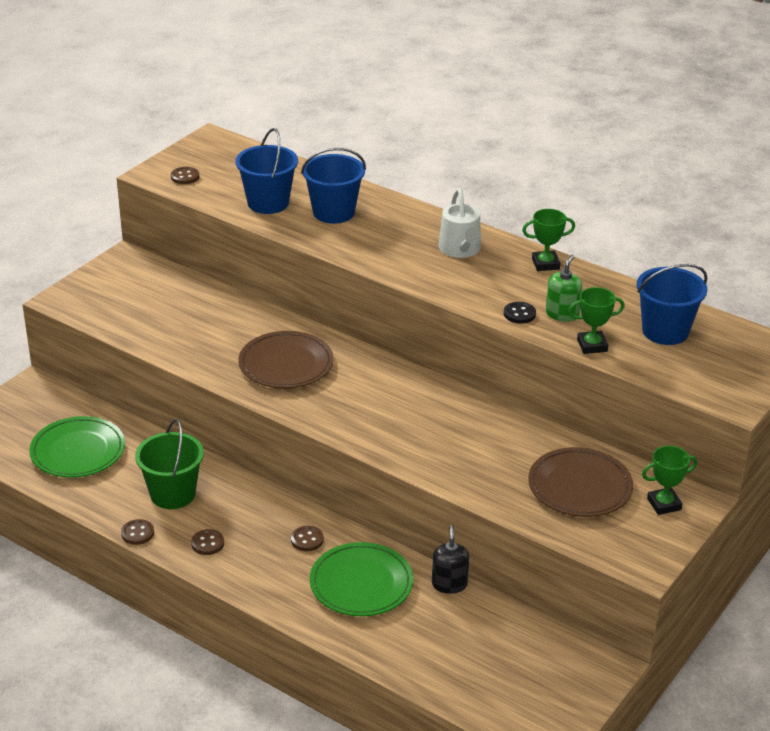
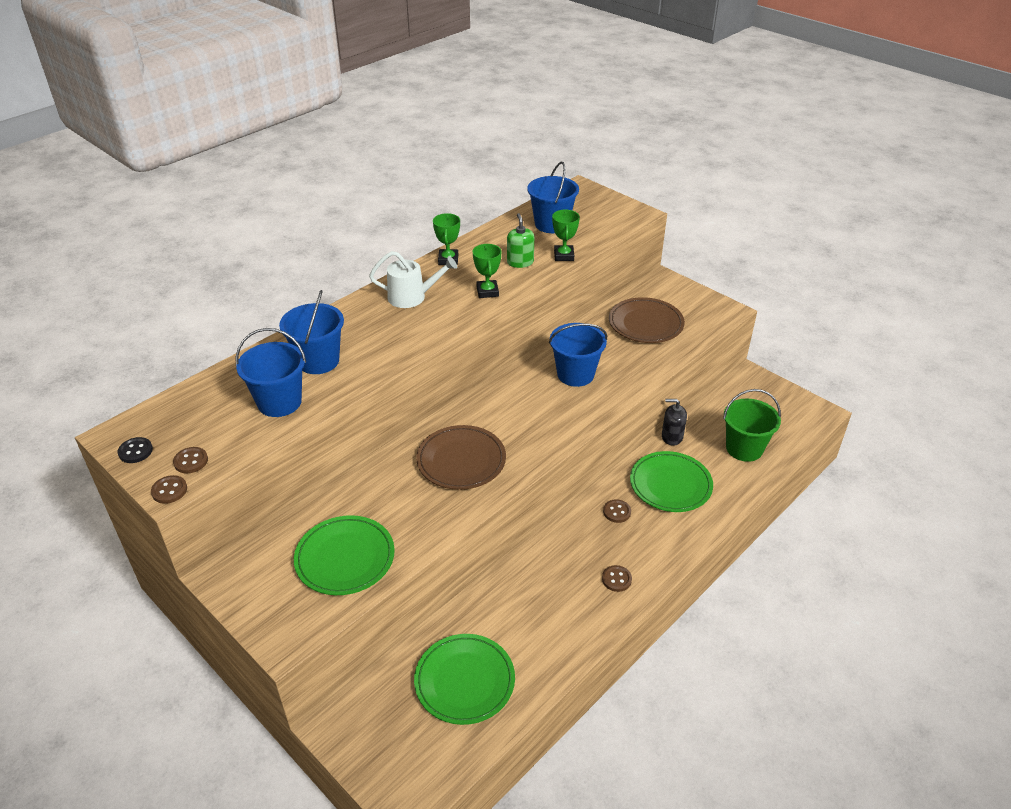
camera: 80 degrees left, 5 degrees up
brown button [121,519,154,545] -> brown button moved to [151,475,187,504]
green bucket [135,419,204,509] -> green bucket moved to [723,389,781,462]
black button [504,302,536,324] -> black button moved to [117,437,153,463]
green soap dispenser [546,255,582,322] -> green soap dispenser turned 45 degrees clockwise [507,213,534,268]
green trophy [642,446,697,515] -> green trophy moved to [473,244,501,298]
none -> green plate [294,515,395,595]
none -> blue bucket [549,323,607,387]

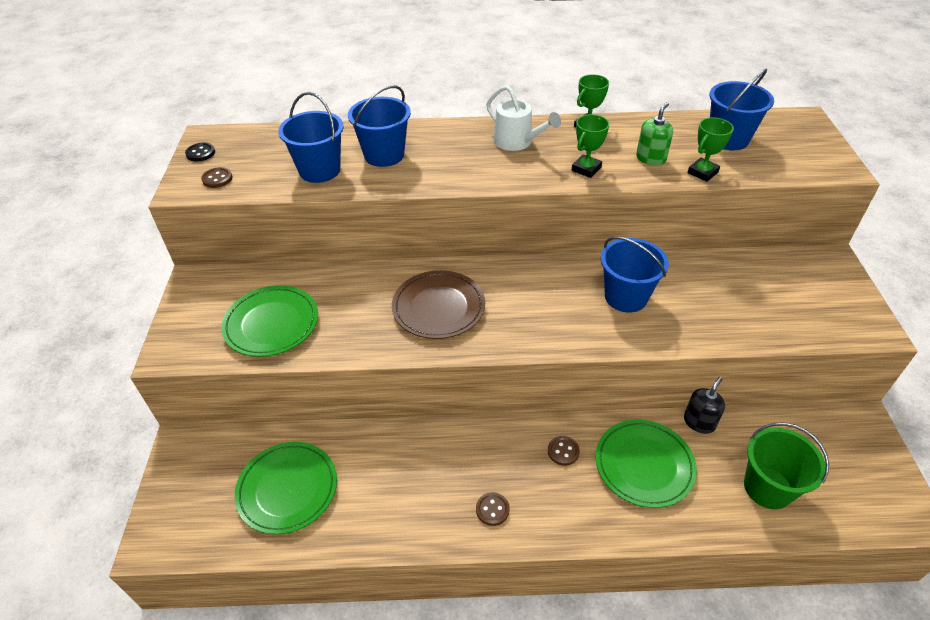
camera: 45 degrees right, 5 degrees up
brown button [151,475,187,504] -> none
brown plate [609,297,685,343] -> none
black soap dispenser [662,399,687,446] -> black soap dispenser turned 75 degrees clockwise [684,377,725,434]

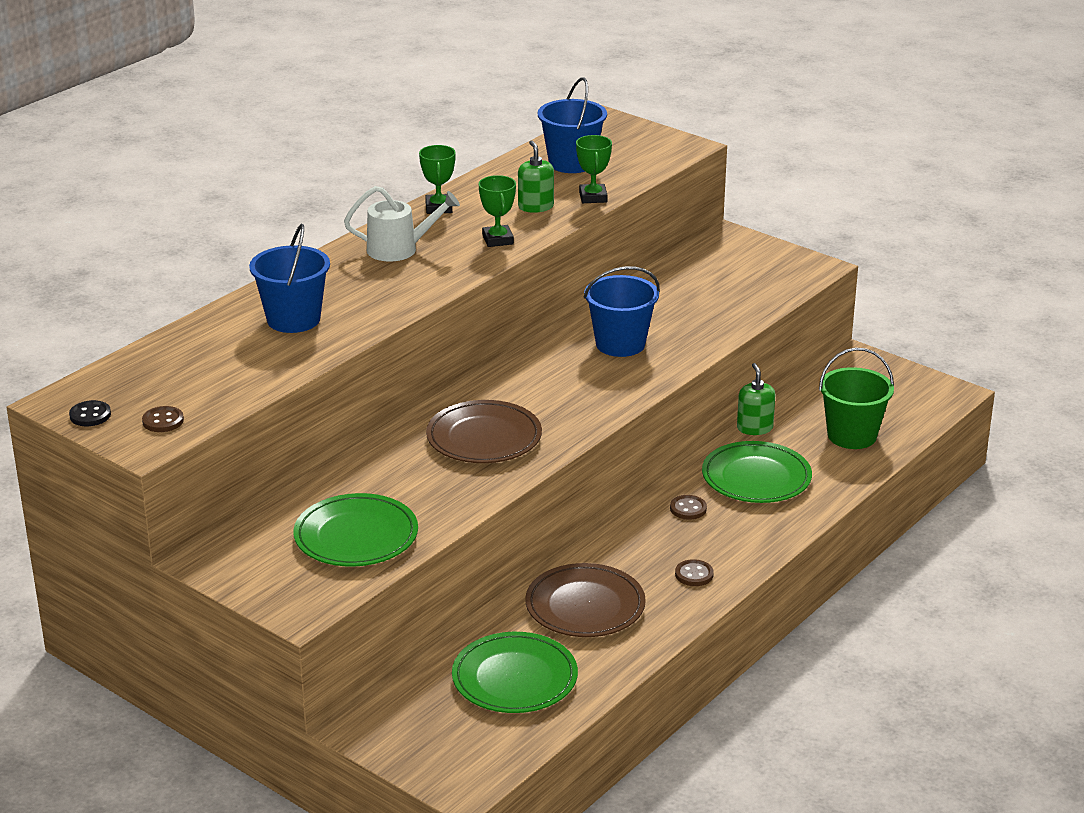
camera: 50 degrees left, 15 degrees down
blue bucket [278,92,344,183] -> none
black soap dispenser [684,377,725,434] -> green soap dispenser [737,363,775,435]
none -> brown plate [525,563,646,637]

